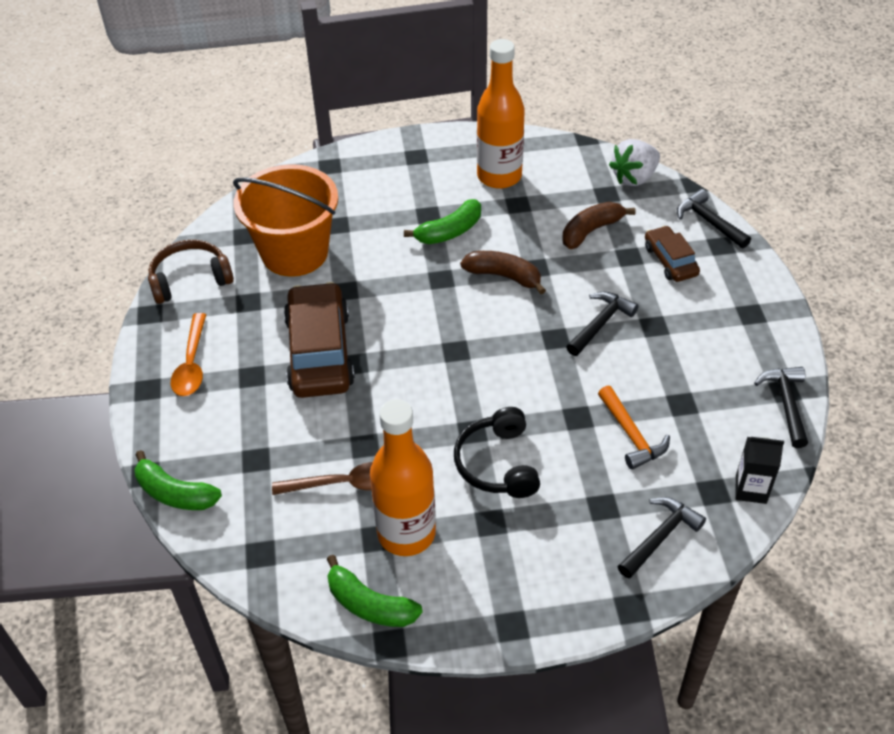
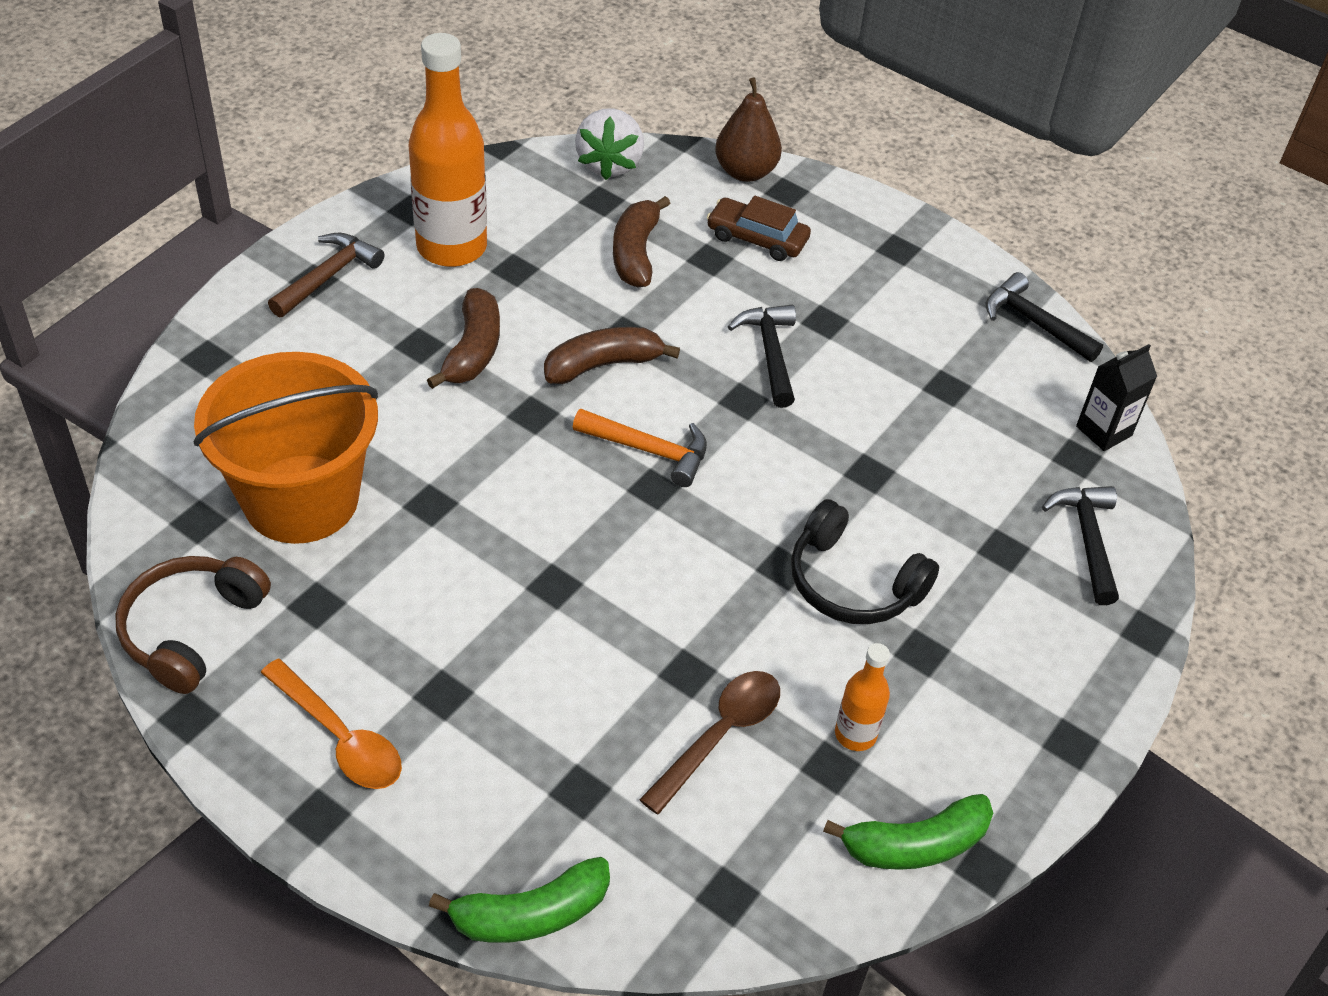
camera: 50 degrees left, 0 degrees up
brown car [284,282,355,398] -> none
orange bottle [370,399,436,556] -> orange bottle [835,643,890,751], size x0.48
green banana [404,199,481,244] -> brown banana [427,288,500,389]
orange hammer [598,386,670,469] -> orange hammer moved to [573,409,707,487]
black hammer [677,189,751,248] -> brown pear [715,78,782,182]
none -> brown hammer [268,233,384,318]

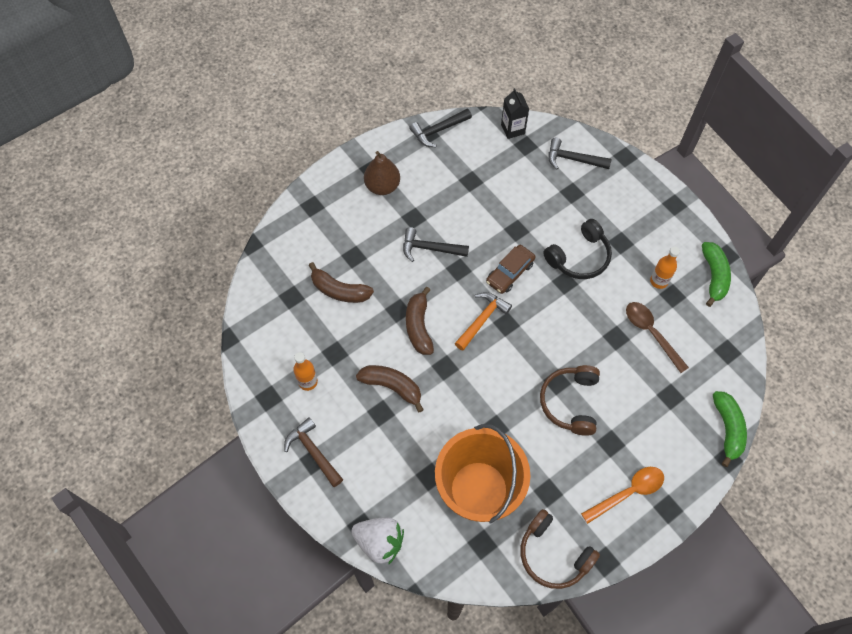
camera: 70 degrees left, 15 degrees up
orange bottle [409,33,487,267] -> orange bottle [293,352,318,391], size x0.48
white strawberry [575,108,644,180] -> white strawberry moved to [351,517,404,565]
brown car [707,196,811,261] -> brown car moved to [486,245,536,294]
brown pear [715,78,782,182] -> brown pear moved to [364,151,400,195]
none -> brown headphones [540,365,600,436]

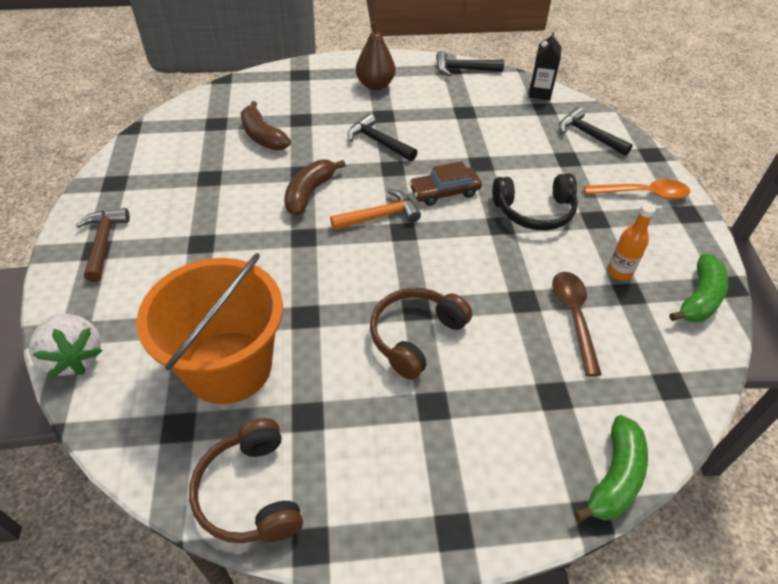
camera: 30 degrees right, 15 degrees down
orange bottle [293,352,318,391] -> none
brown banana [356,365,424,413] -> none
orange spoon [581,467,664,524] -> orange spoon moved to [584,179,690,199]

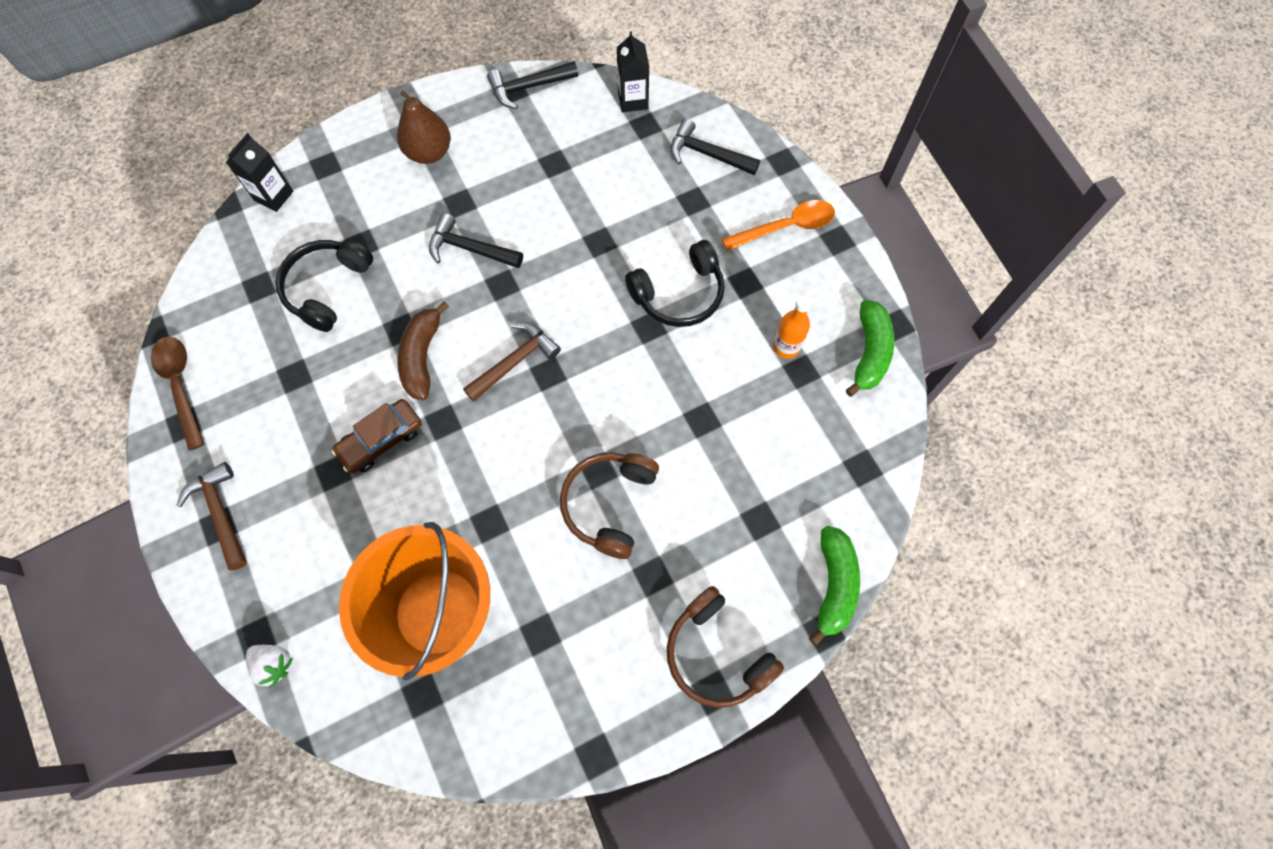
camera: 20 degrees left, 20 degrees up
white strawberry [29,314,103,378] -> white strawberry [246,645,293,688], size x0.60
brown headphones [189,418,303,543] -> brown headphones moved to [667,586,784,708]
brown banana [241,101,291,151] -> black headphones [275,240,373,332]
orange hammer [330,189,421,231] -> brown hammer [463,322,561,402]
brown car [409,161,482,206] -> brown car moved to [332,399,422,474]
brown spoon [552,272,602,376] -> brown spoon moved to [151,337,204,451]
none -> black carton [226,133,293,212]

